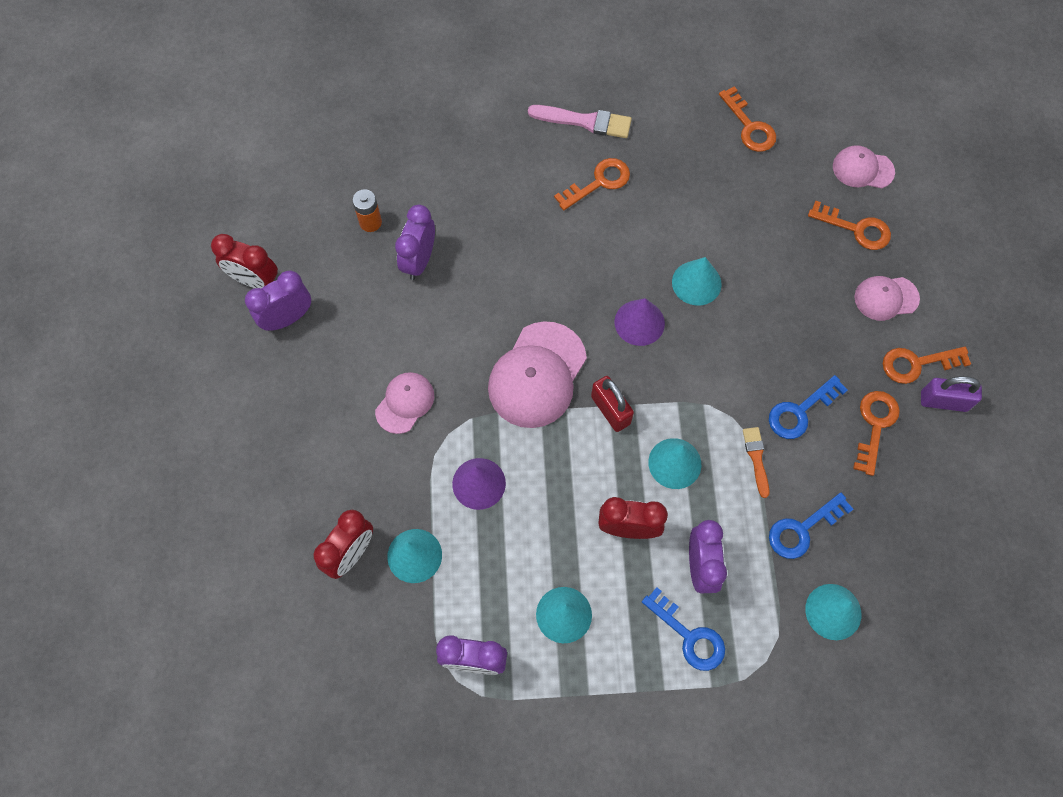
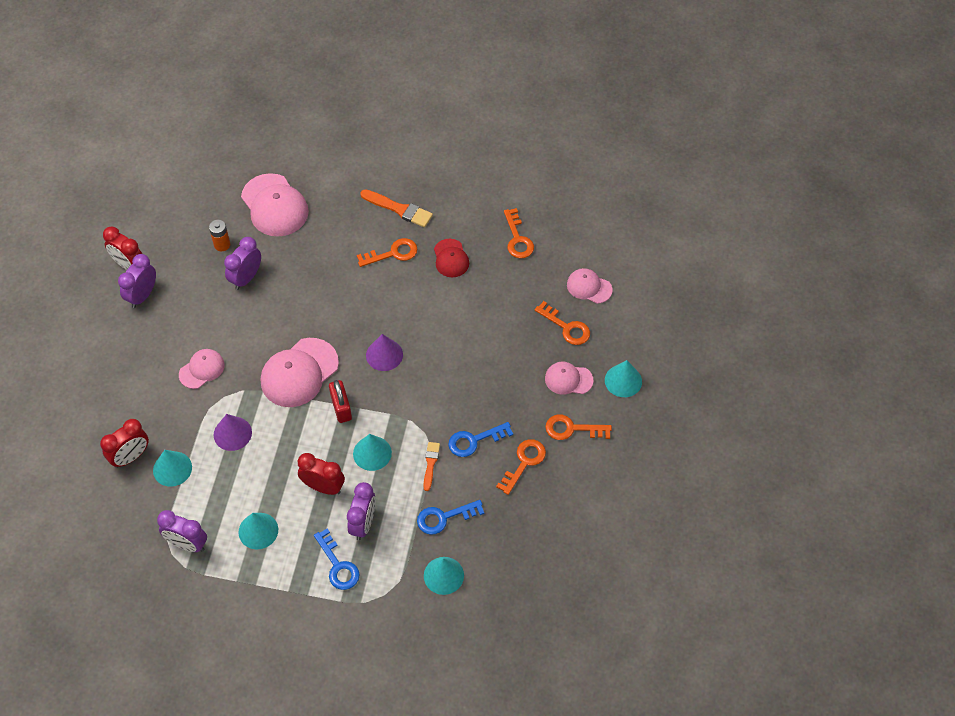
camera: 15 degrees right, 10 degrees down
purple clock [245,271,311,331] -> purple clock turned 45 degrees counterclockwise [118,254,156,308]
pink brush [528,105,632,138] -> orange brush [360,189,433,227]
turquoise cone [672,257,722,305] -> turquoise cone moved to [605,360,642,397]
purple padlock [921,376,982,412] -> none
none -> pink cap [241,173,309,237]
none -> red cap [434,239,469,277]

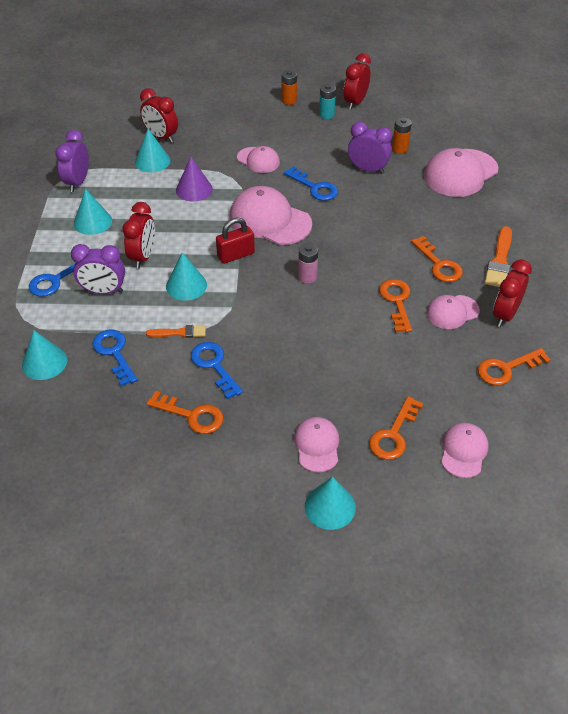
camera: 80 degrees right, 10 degrees down
purple clock [118,254,156,308] -> turquoise battery [319,84,336,119]
purple cone [366,334,403,371] -> pink battery [298,243,318,283]
red cap [434,239,469,277] -> pink cap [426,295,480,329]
orange key [545,415,612,440] -> orange key moved to [379,279,412,332]
none -> orange battery [282,70,297,105]
none -> blue key [284,166,338,201]
none -> red clock [493,259,532,327]

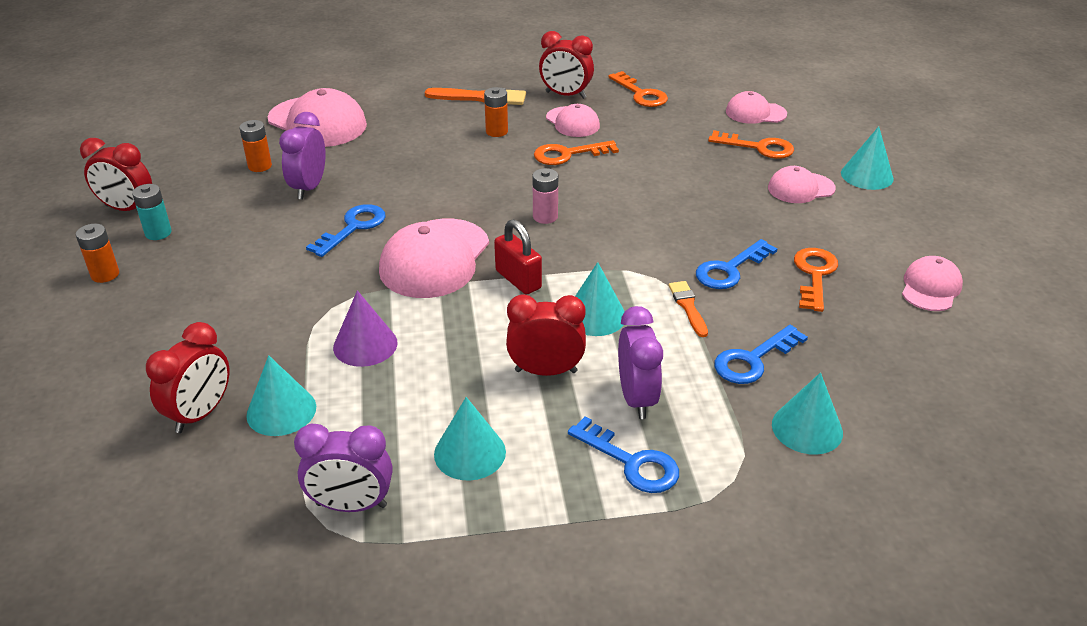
camera: 100 degrees left, 10 degrees down
pink cap [237,146,280,173] -> pink cap moved to [902,256,963,311]
orange key [411,236,463,282] -> orange battery [484,87,508,137]

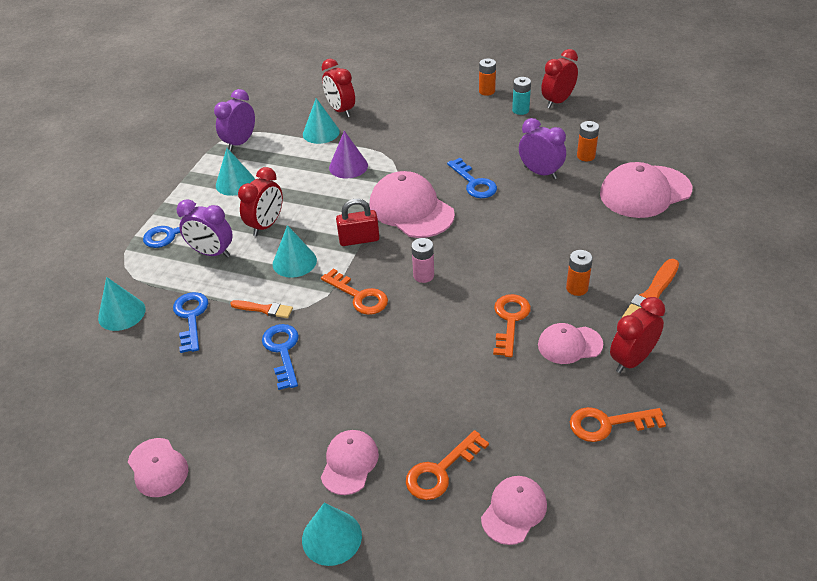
camera: 120 degrees right, 5 degrees up
orange key [794,248,838,312] -> orange key moved to [321,269,388,315]

